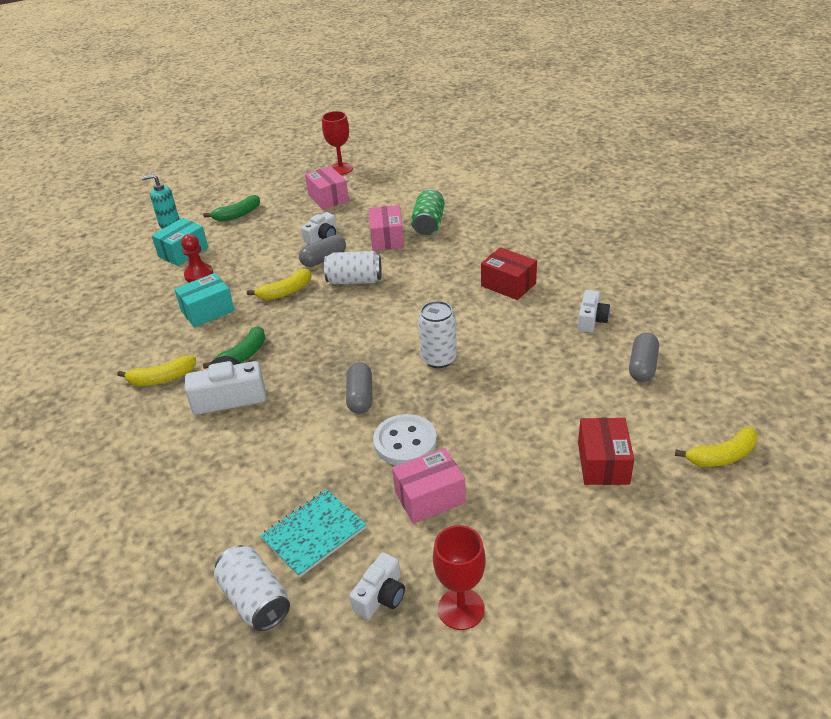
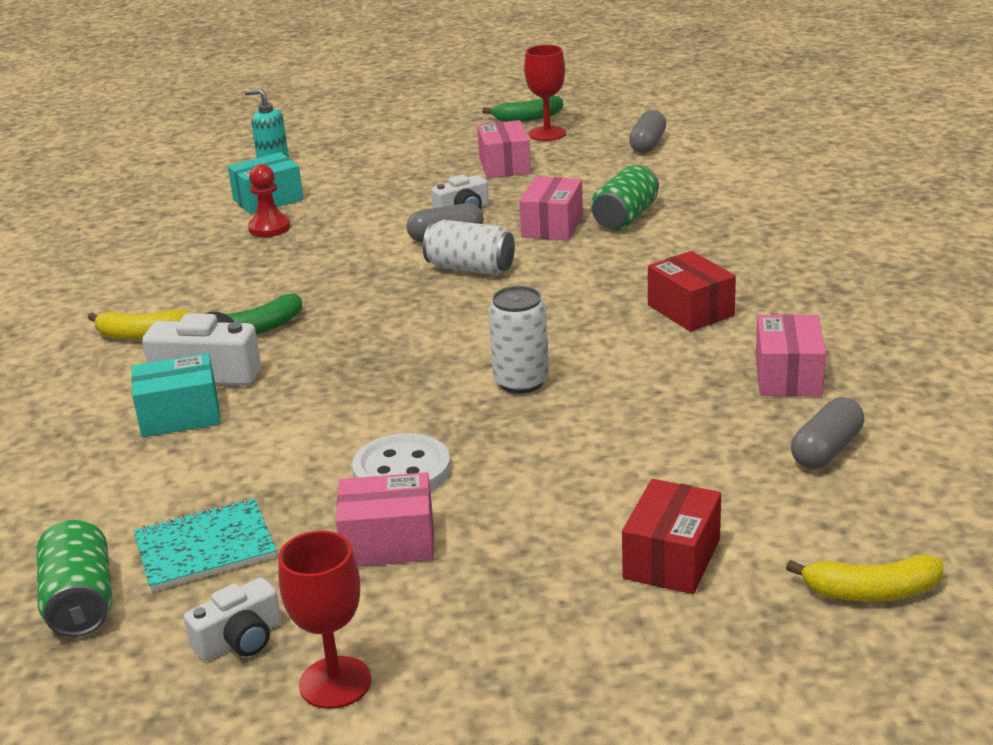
camera: 20 degrees right, 10 degrees down
turquoise box [174,273,235,327] -> turquoise box moved to [131,353,220,437]
green banana [203,195,260,222] -> green banana moved to [482,96,563,122]
white can [214,545,290,631] -> green can [37,520,112,637]
yellow banana [247,269,312,300] -> none
grey capsule [346,362,372,414] -> grey capsule moved to [629,110,666,153]
white camera [578,290,610,332] -> pink box [756,314,826,396]

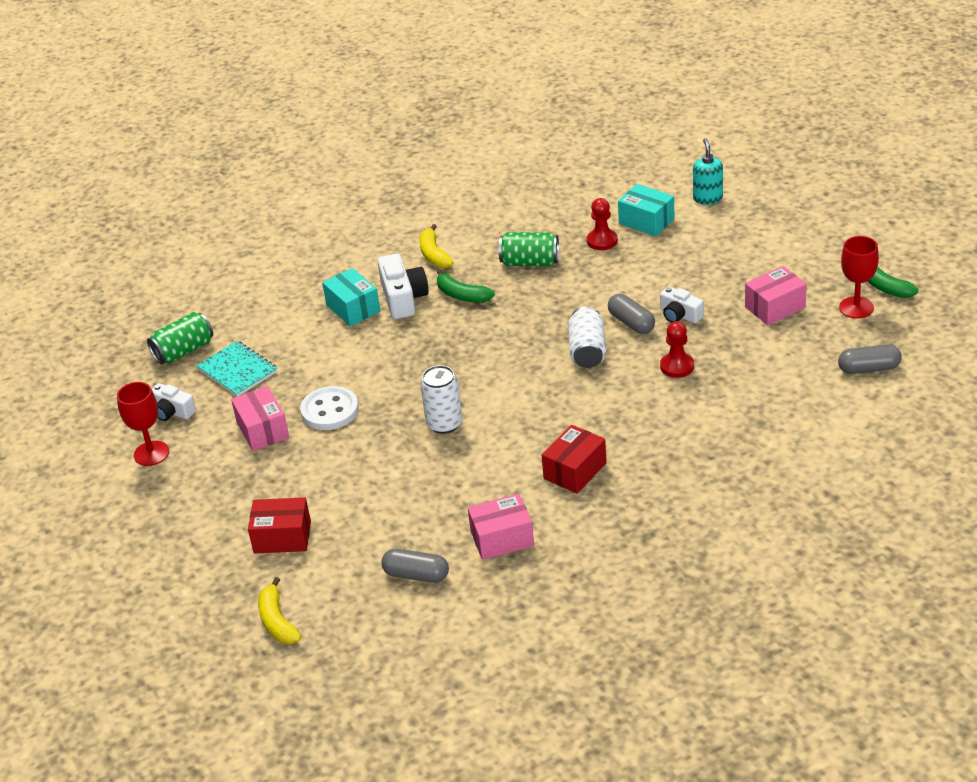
camera: 70 degrees right, 10 degrees up
pink box [519,176,583,241] -> red pawn [660,321,694,378]
green can [591,165,659,231] -> green can moved to [499,232,559,266]

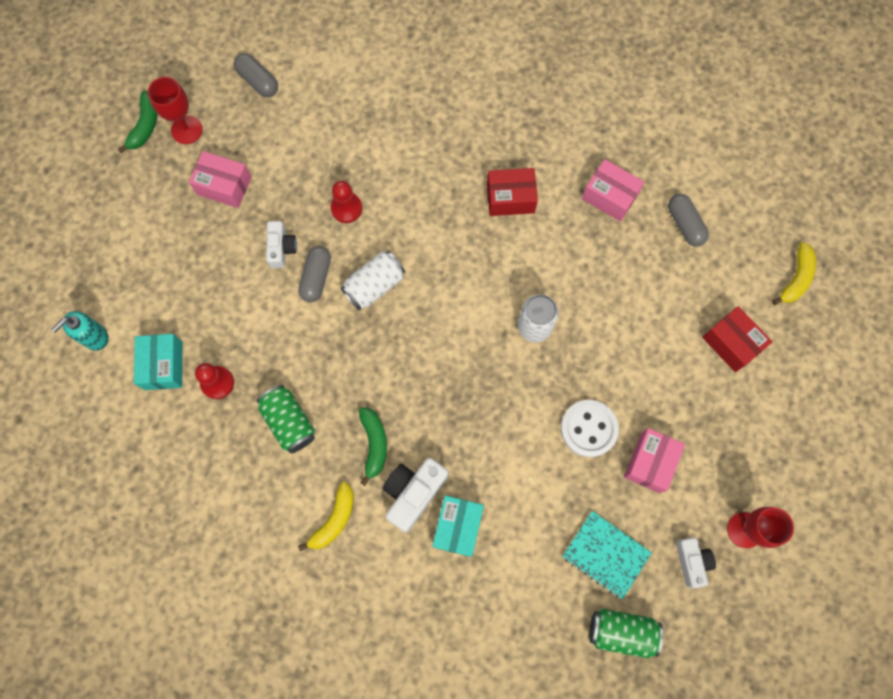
camera: 135 degrees left, 35 degrees up
turquoise notebook [196,341,278,397] -> turquoise notebook turned 60 degrees counterclockwise [562,511,652,599]

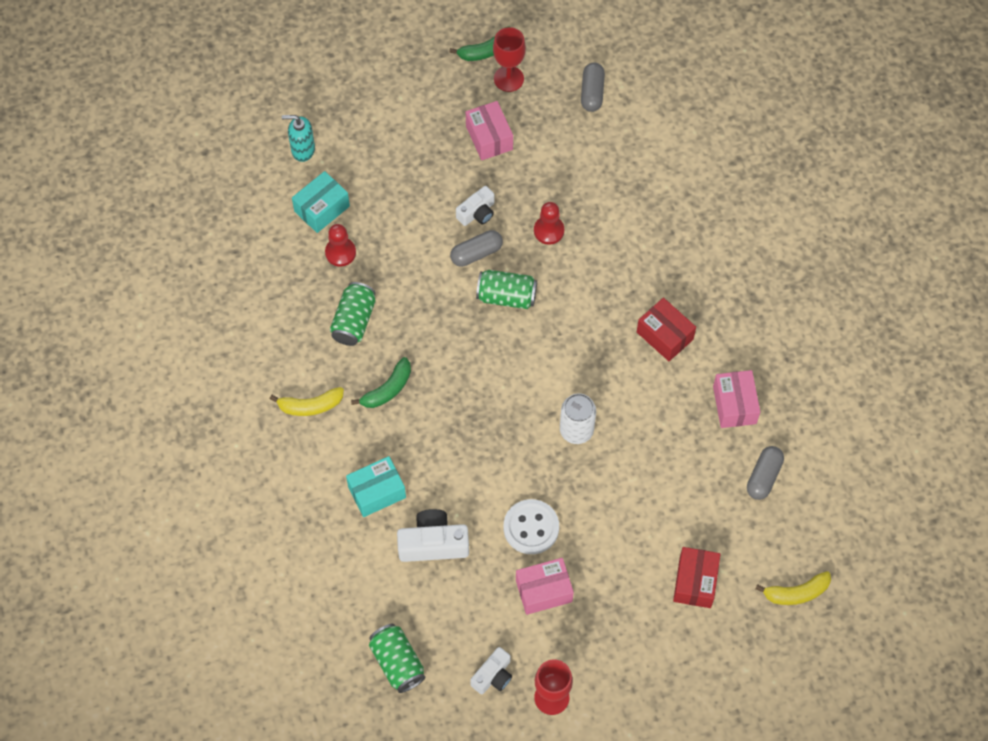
camera: 50 degrees right, 10 degrees down
white can [341,251,405,310] -> green can [476,270,537,309]
white camera [382,458,448,533] -> white camera moved to [397,509,469,562]
turquoise notebook [562,511,652,599] -> none

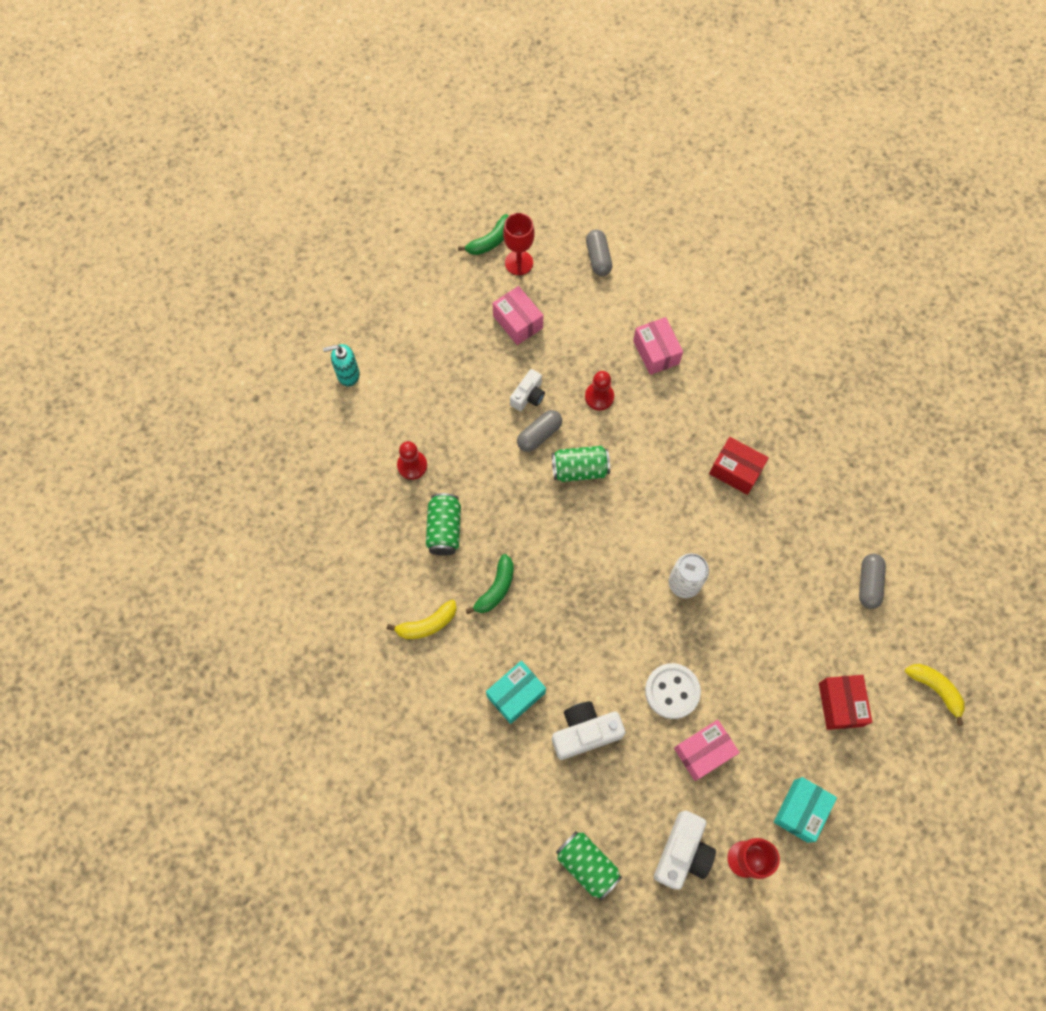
camera: 15 degrees left, 5 degrees up
turquoise box [292,171,350,233] -> turquoise box moved to [774,777,837,843]
white camera [470,647,512,694] -> white camera [654,811,716,890], size x1.57
pink box [713,370,760,428] -> pink box moved to [633,317,683,375]
yellow banana [755,571,831,605] -> yellow banana turned 105 degrees counterclockwise [905,664,965,726]

